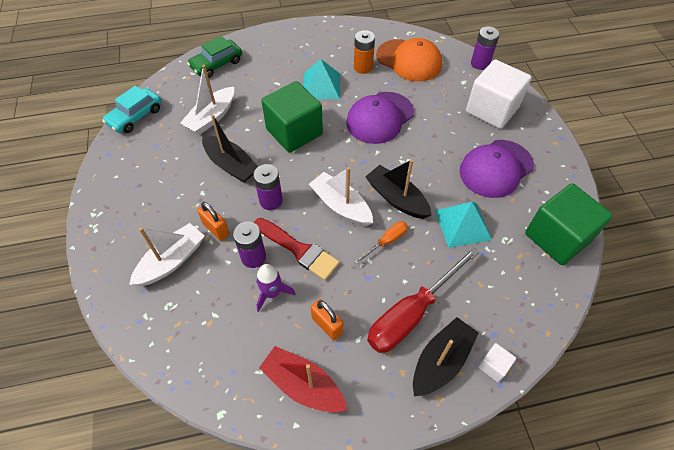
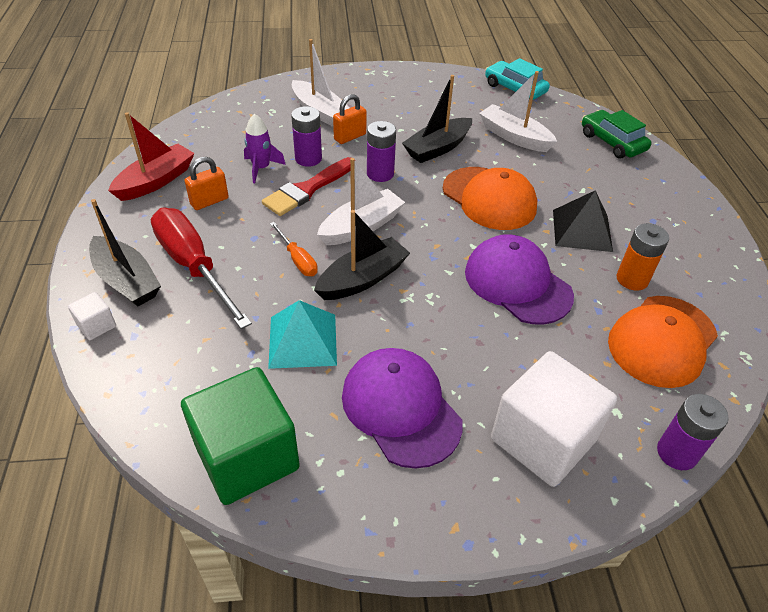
camera: 95 degrees right, 10 degrees down
green cube [261,81,323,153] -> orange cap [443,167,537,230]
turquoise pyramid [303,59,340,99] -> black pyramid [553,190,613,252]

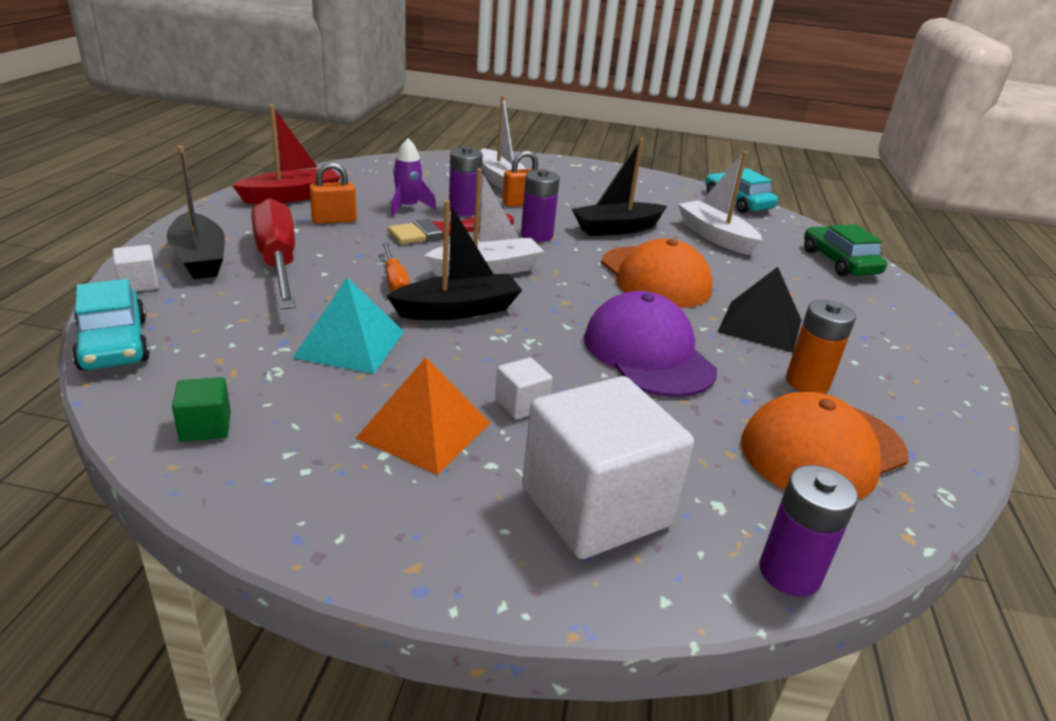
camera: 15 degrees right, 15 degrees down
green cube [181,367,300,505] -> green cube [172,377,231,442], size x0.42
purple cap [342,348,463,469] -> orange pyramid [356,357,490,475]
none -> turquoise car [72,279,150,370]
none -> white cube [495,357,553,419]

